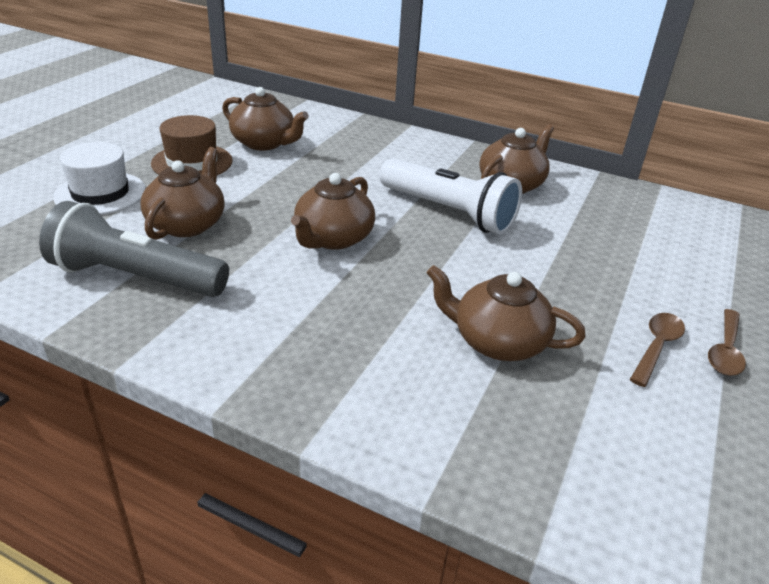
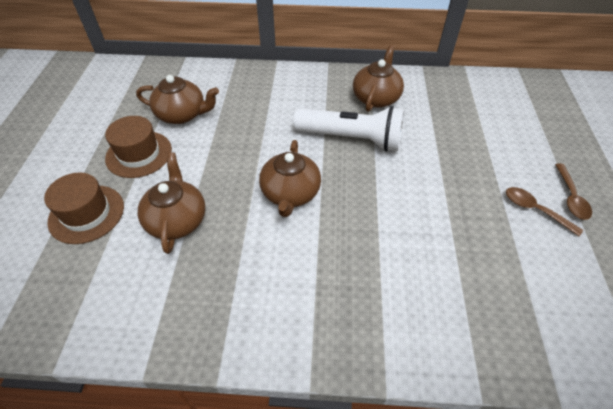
camera: 20 degrees left, 15 degrees up
grey flashlight [39,201,229,297] -> none
white hat [53,142,146,215] -> brown hat [44,172,124,244]
brown teapot [427,265,586,361] -> none
brown spoon [630,313,685,387] -> brown spoon turned 60 degrees counterclockwise [506,187,583,236]

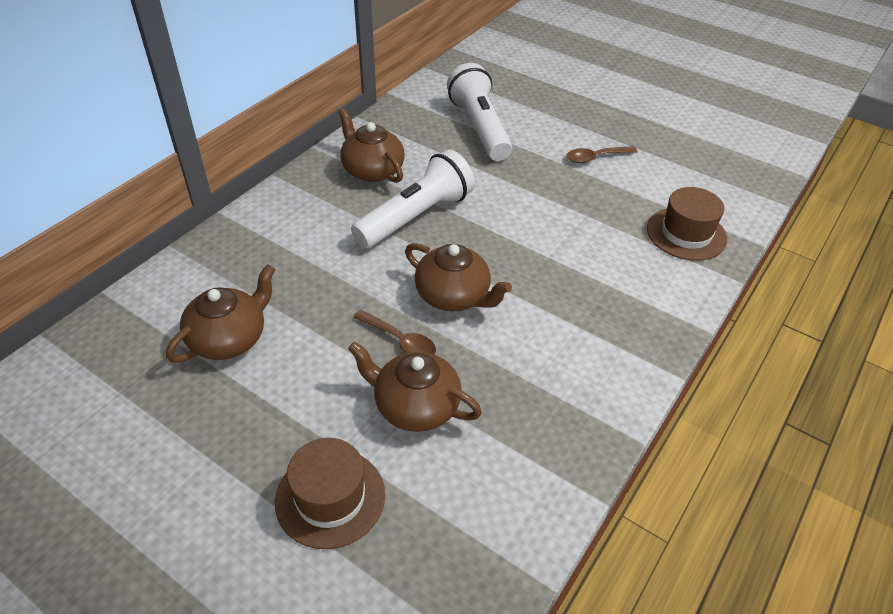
camera: 60 degrees left, 5 degrees down
brown hat [105,116,172,178] -> brown hat moved to [647,187,727,261]
brown spoon [555,163,592,220] -> brown spoon moved to [353,310,436,354]
none -> white flashlight [447,63,512,161]

